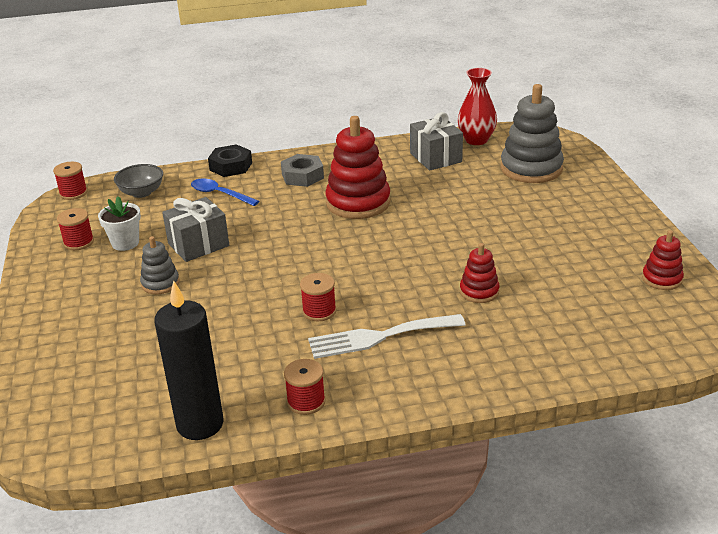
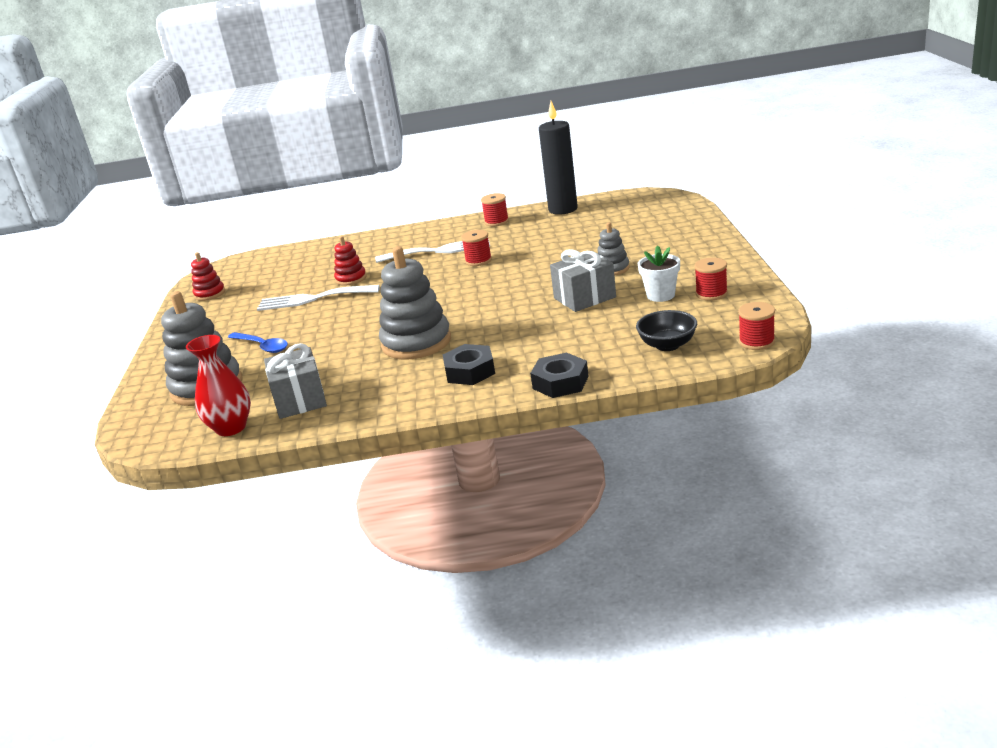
camera: 170 degrees left, 5 degrees down
grey bowl [114,164,163,198] -> black bowl [636,310,697,351]
blue spoon [191,178,259,206] -> blue spoon moved to [228,332,288,353]
grey nut [281,154,324,187] -> black nut [443,344,495,385]
red stacking toy [325,116,391,219] -> grey stacking toy [379,246,451,360]
none -> white fork [257,285,380,311]

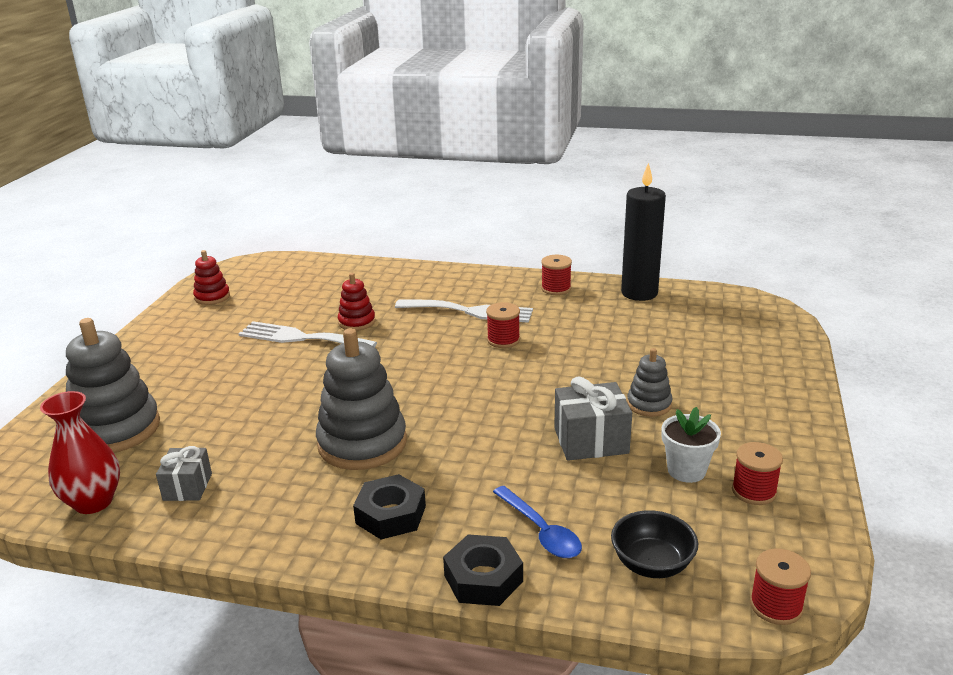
camera: 15 degrees right, 0 degrees up
blue spoon [228,332,288,353] -> blue spoon moved to [493,486,582,558]
grey gift [264,343,327,419] -> grey gift [156,446,212,501], size x0.64

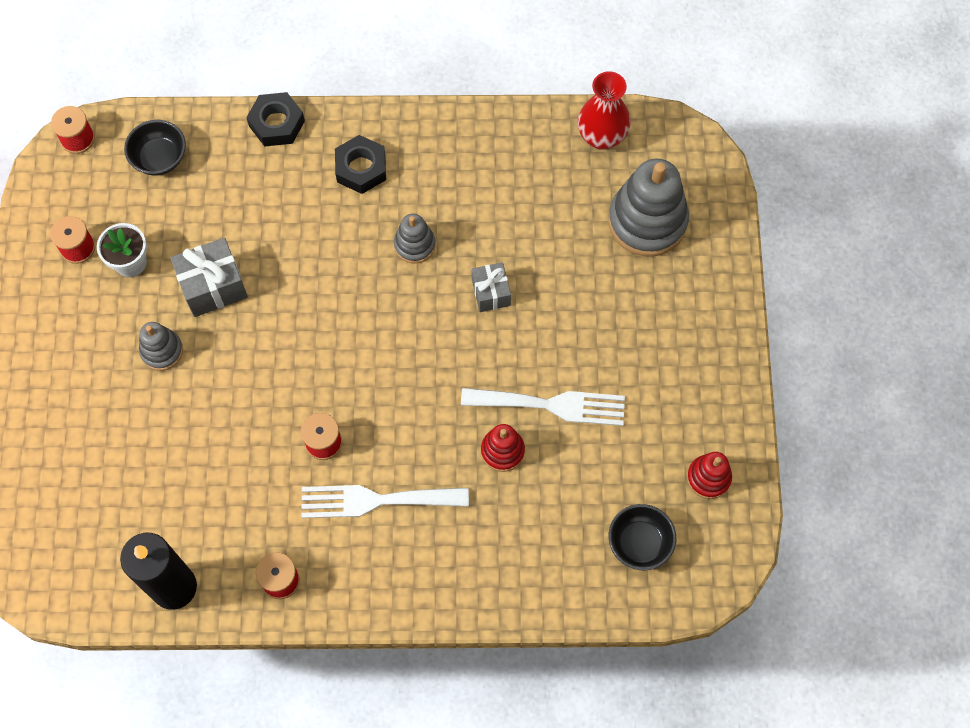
camera: 165 degrees right, 40 degrees up
grey gift [156,446,212,501] -> grey gift moved to [472,262,511,312]
grey stacking toy [316,328,407,470] -> grey stacking toy [394,214,436,264], size x0.52
blue spoon [493,486,582,558] -> none
none -> black bowl [609,504,676,570]

